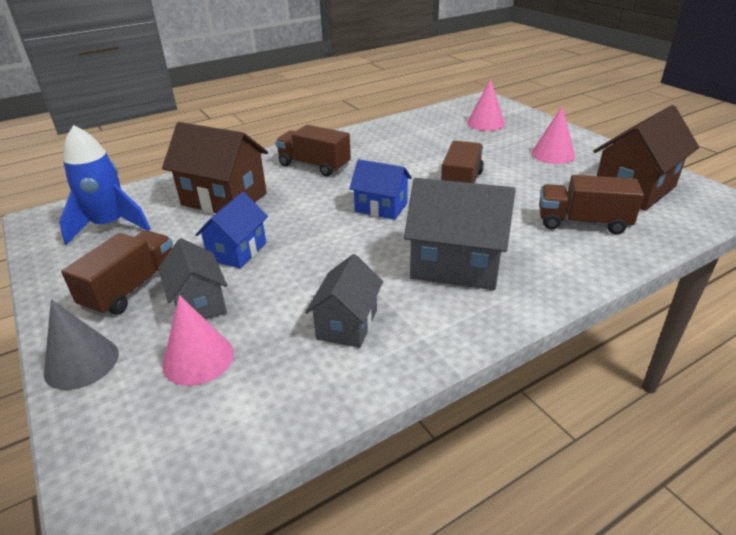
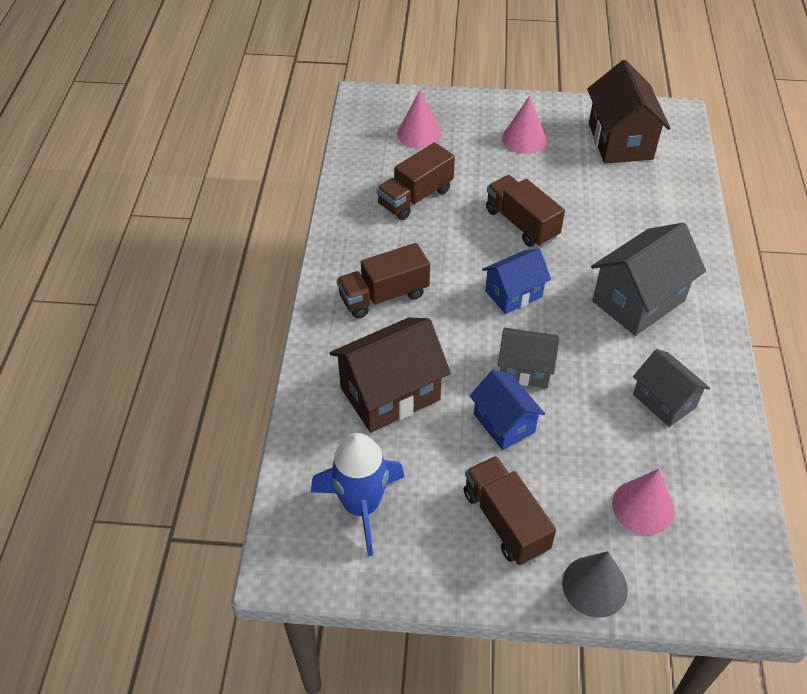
camera: 55 degrees left, 15 degrees up
grey house [158,238,227,320] -> grey house moved to [498,328,559,388]
brown truck [539,175,644,234] -> brown truck moved to [377,142,455,220]

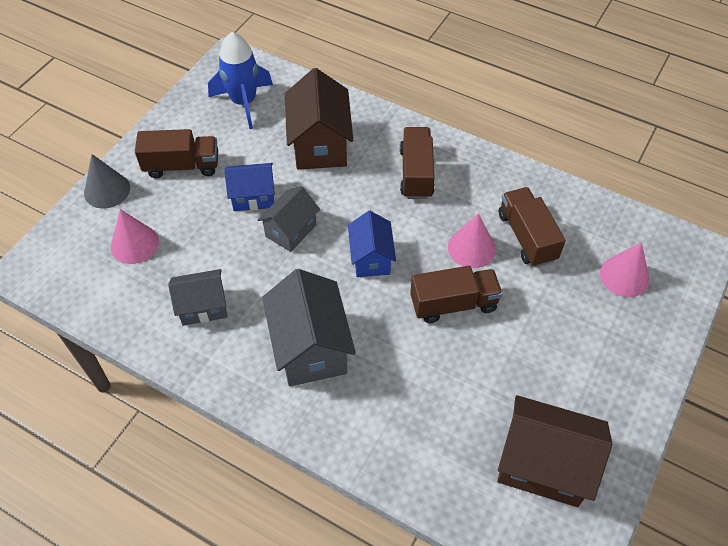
camera: 115 degrees right, 5 degrees up
pink cone [502,96,546,154] -> pink cone moved to [448,213,496,268]

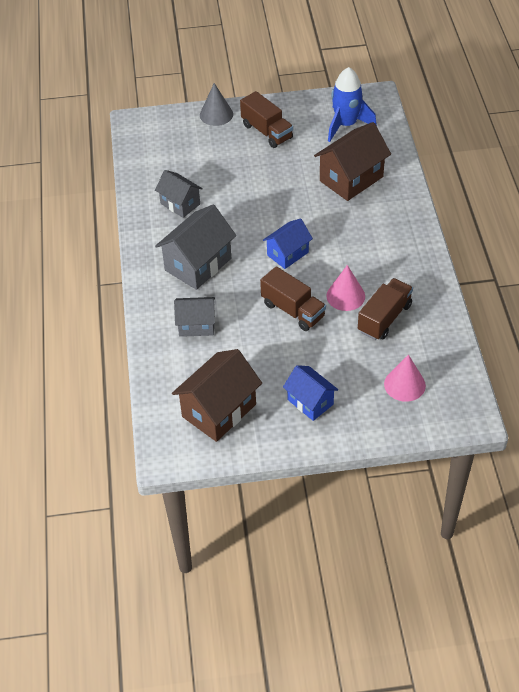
camera: 55 degrees right, 5 degrees down
pink cone [111,209,159,264] -> none
blue house [224,163,275,211] -> blue house moved to [283,365,338,421]
grey house [258,186,320,252] -> grey house moved to [174,297,215,337]
brown truck [400,127,435,199] -> none
brown house [497,395,612,507] -> brown house turned 60 degrees clockwise [172,349,262,442]

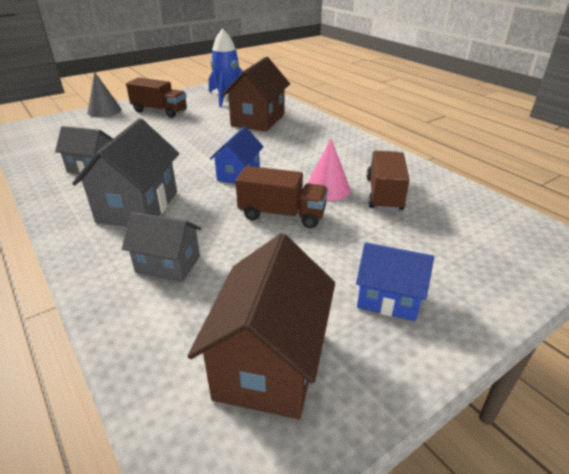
camera: 30 degrees left, 15 degrees down
grey house [174,297,215,337] -> grey house turned 45 degrees clockwise [122,212,201,282]
pink cone [384,354,426,402] -> none

